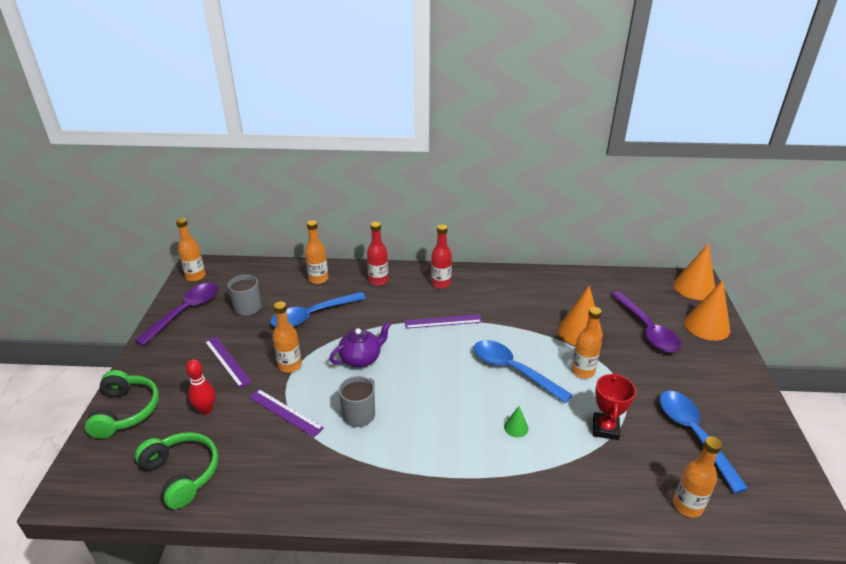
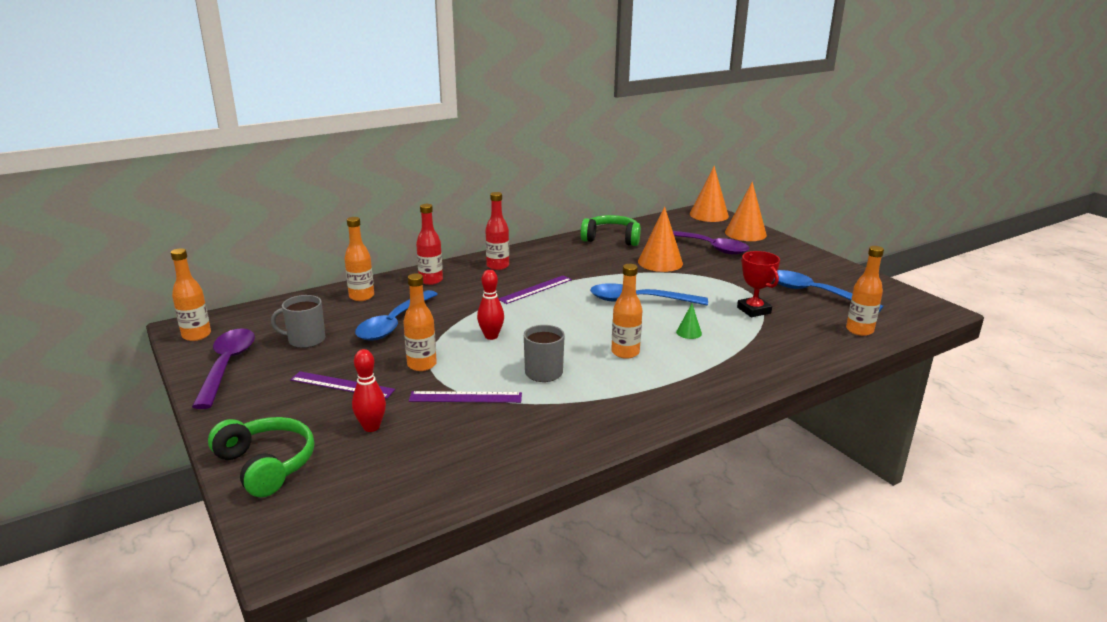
camera: 35 degrees left, 10 degrees down
green headphones [135,432,219,509] -> green headphones moved to [581,215,641,246]
purple teapot [329,321,391,367] -> red bowling pin [477,270,504,340]
orange bottle [571,307,602,378] -> orange bottle moved to [611,264,643,359]

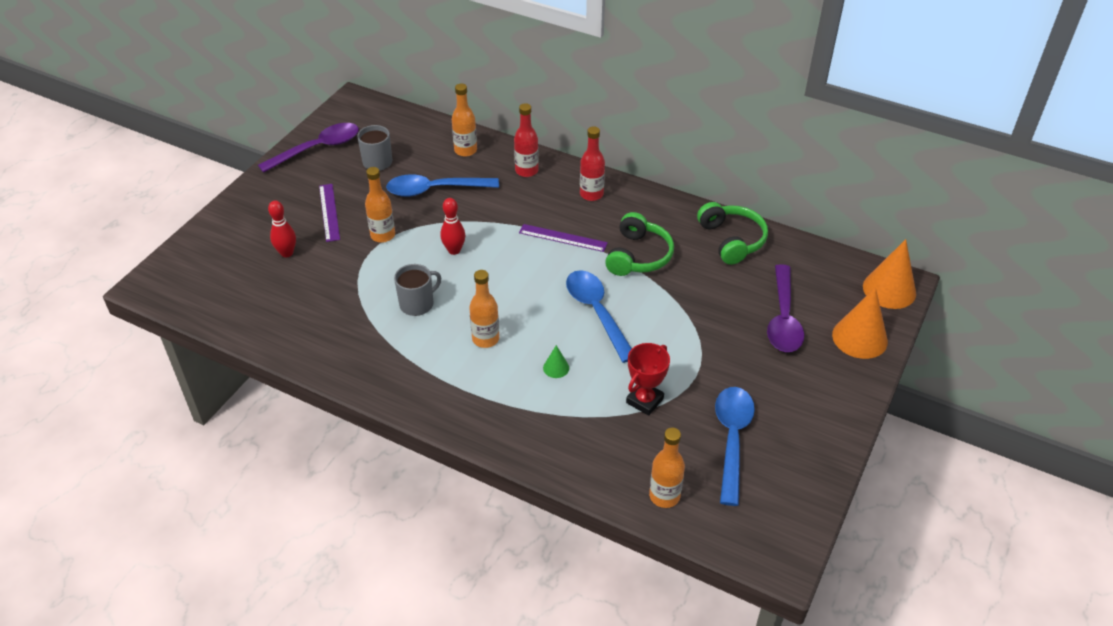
camera: 60 degrees right, 20 degrees up
orange bottle [171,248,211,341] -> none
green headphones [208,417,314,497] -> green headphones moved to [605,212,674,276]
purple ruler [409,391,522,403] -> none
orange cone [638,206,683,272] -> none

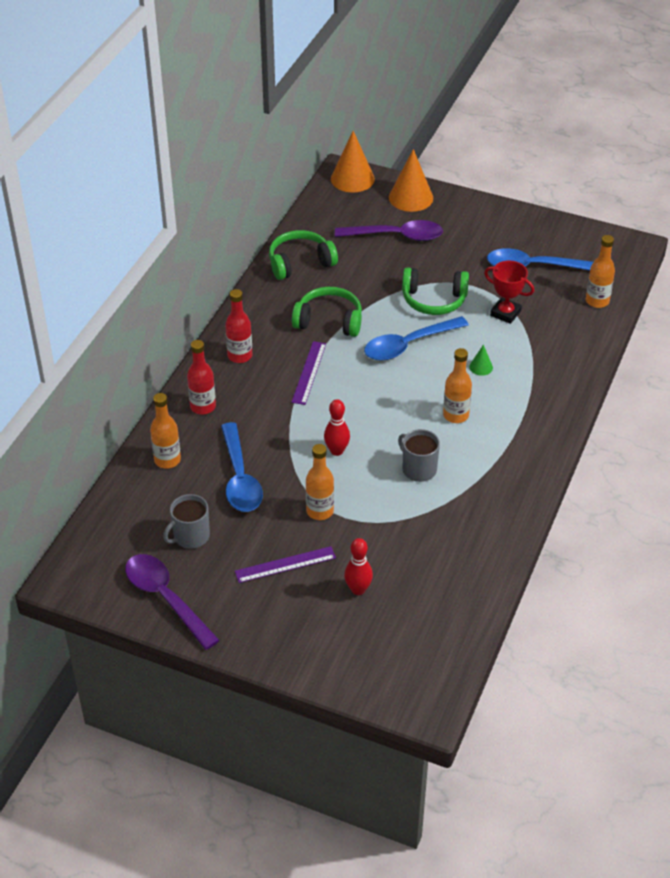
camera: 95 degrees left, 0 degrees up
none -> green headphones [402,267,469,315]

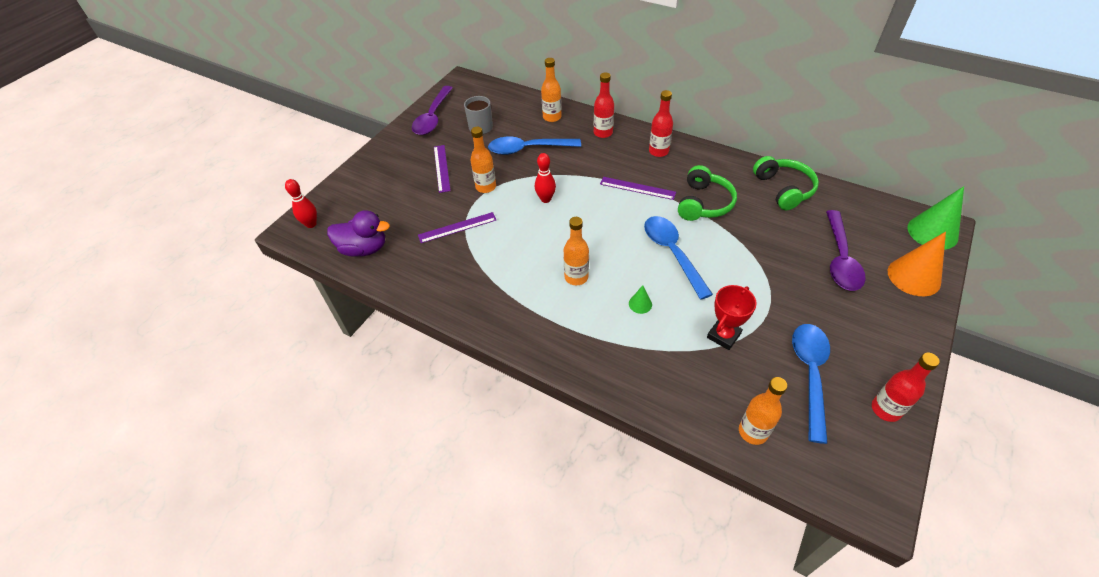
camera: 100 degrees right, 5 degrees up
purple spoon [125,554,220,650] -> purple spoon turned 135 degrees clockwise [412,86,453,135]
orange cone [331,131,375,193] -> green cone [907,186,964,250]
red bowling pin [344,538,373,595] -> red bowling pin moved to [285,179,317,228]
grey mug [398,429,440,482] -> none
green headphones [402,267,469,315] -> none
none -> purple duck [327,210,390,257]
none -> purple ruler [418,212,496,243]
none -> red bottle [872,353,940,422]

